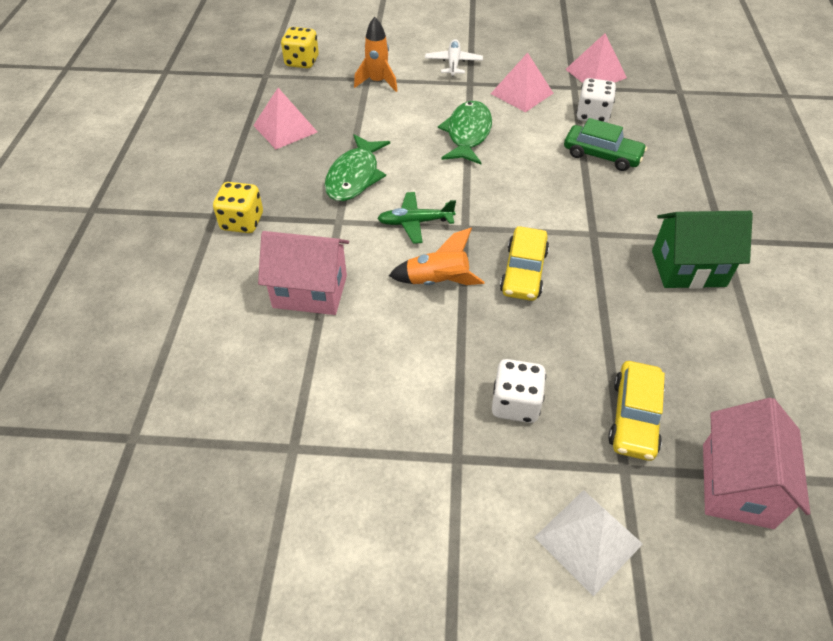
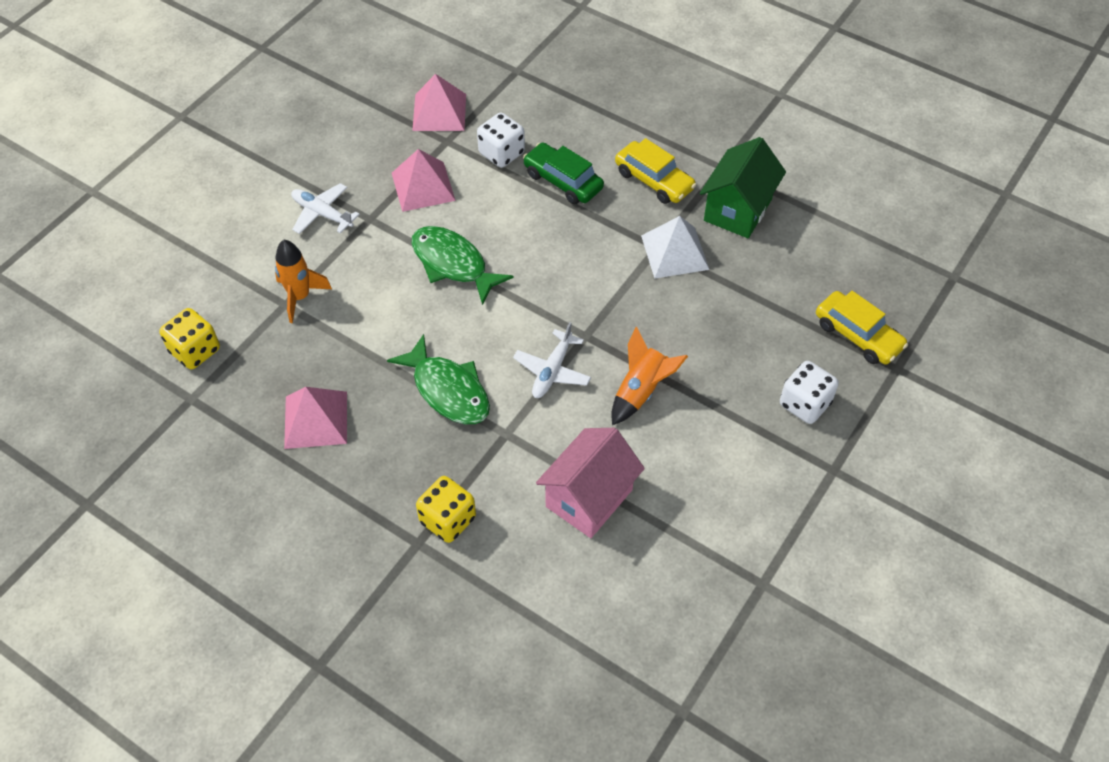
camera: 60 degrees left, 5 degrees up
green plane [377,192,456,244] -> white plane [513,322,591,398]
yellow car [500,226,549,301] -> yellow car moved to [615,138,696,204]
white pyramid [534,490,643,596] -> white pyramid moved to [641,216,709,279]
green car [564,118,647,171] -> green car turned 105 degrees counterclockwise [523,143,604,204]
pink house [703,398,810,529] -> none

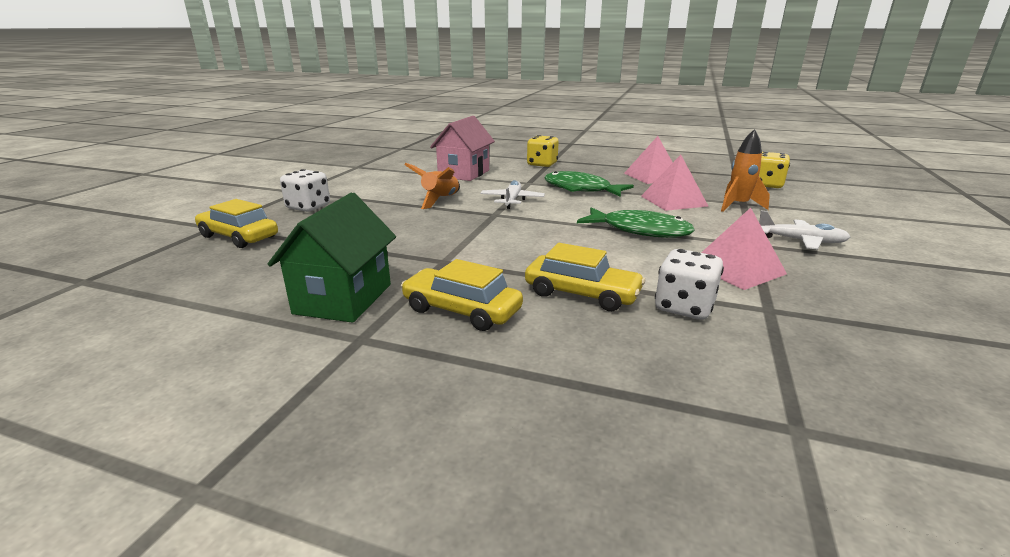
camera: 165 degrees right, 30 degrees down
pink pyramid [412,74,466,131] -> pink pyramid moved to [641,155,708,211]
green car [523,143,604,204] -> yellow car [525,243,645,311]
white pyramid [641,216,709,279] -> none

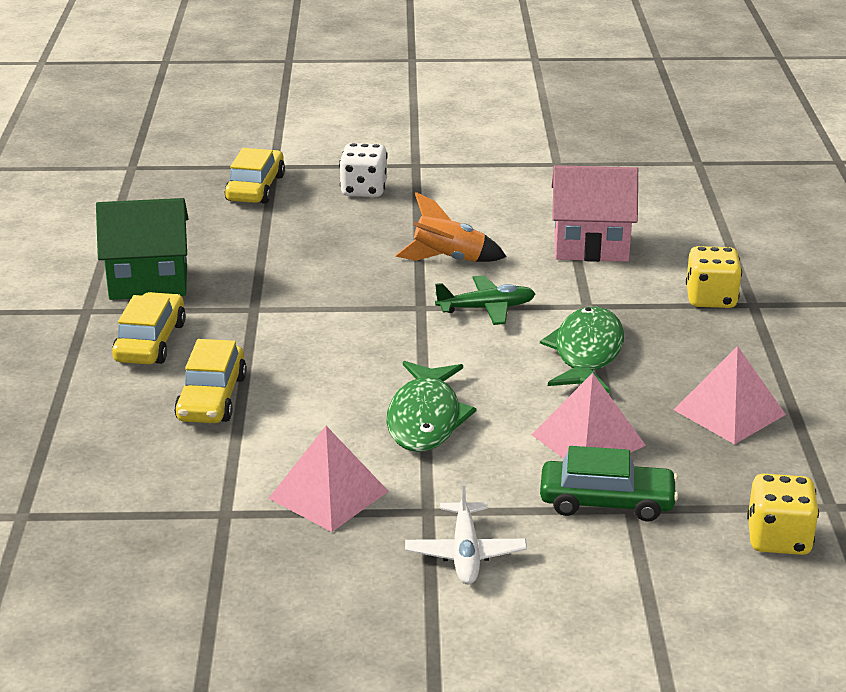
camera: 70 degrees right, 5 degrees up
white plane [481,180,545,209] -> green plane [435,275,535,325]
white dice [655,249,724,320] -> none
orange rocket [721,129,770,212] -> green car [540,446,678,522]

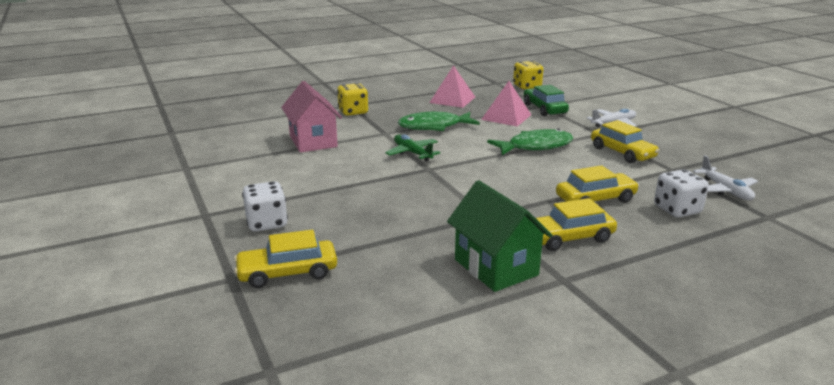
camera: 115 degrees left, 5 degrees down
pink pyramid [268,426,389,532] -> yellow car [591,120,660,163]
orange rocket [395,192,506,262] -> none
none -> white dice [654,169,709,218]
none -> white plane [693,155,758,200]

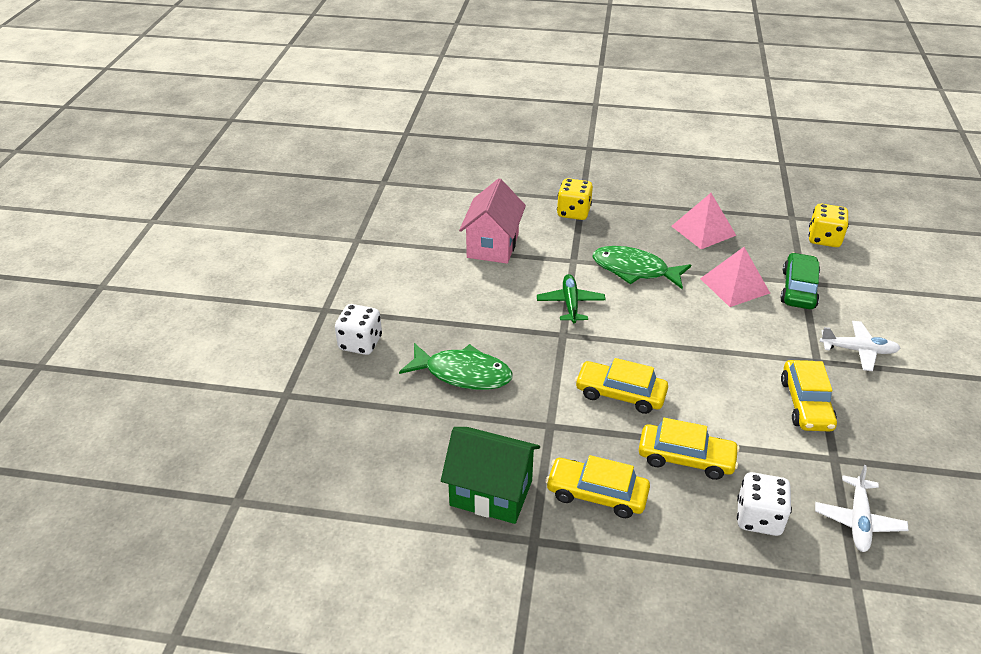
camera: 35 degrees right, 15 degrees up
yellow car [234,230,337,288] -> yellow car moved to [575,358,668,414]
green house [447,180,552,292] -> green house turned 75 degrees counterclockwise [441,427,540,524]
green fish [487,129,573,155] -> green fish moved to [399,343,513,390]

